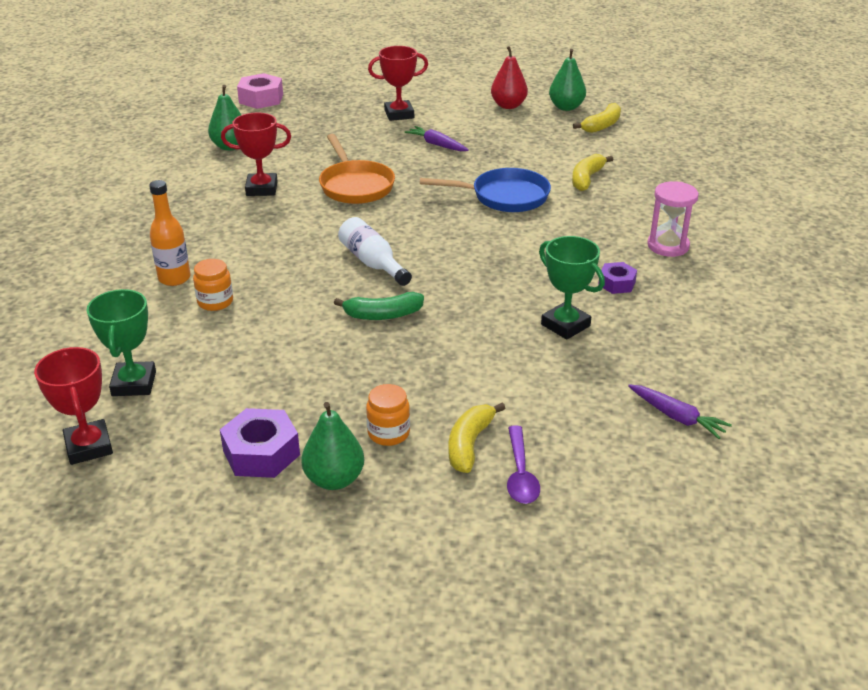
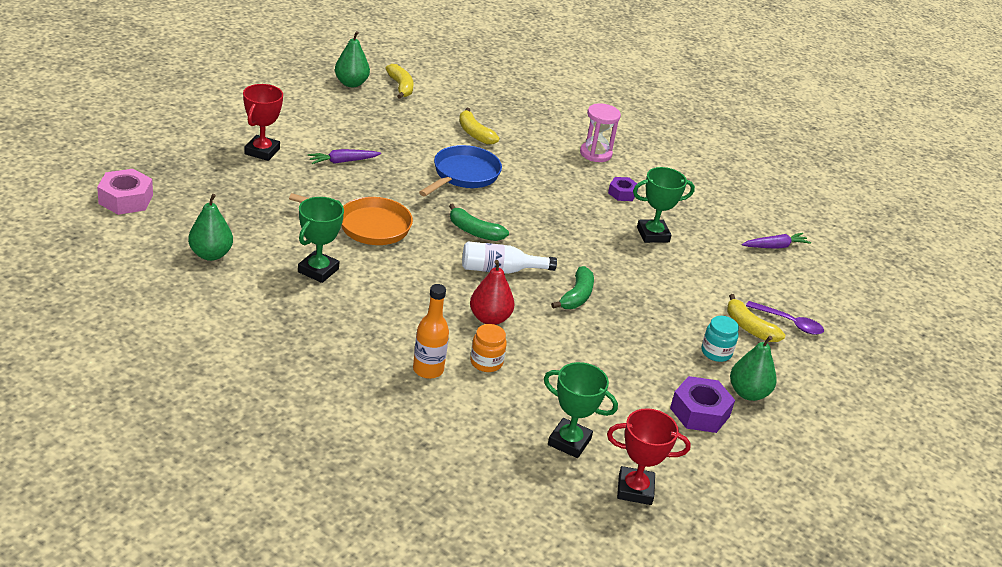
camera: 65 degrees left, 0 degrees up
red trophy [221,113,291,196] -> green trophy [298,197,344,283]
orange jar [366,384,410,446] -> turquoise jar [701,316,739,362]
red pear [491,46,528,109] -> red pear moved to [470,260,515,325]
none -> green banana [449,204,509,241]

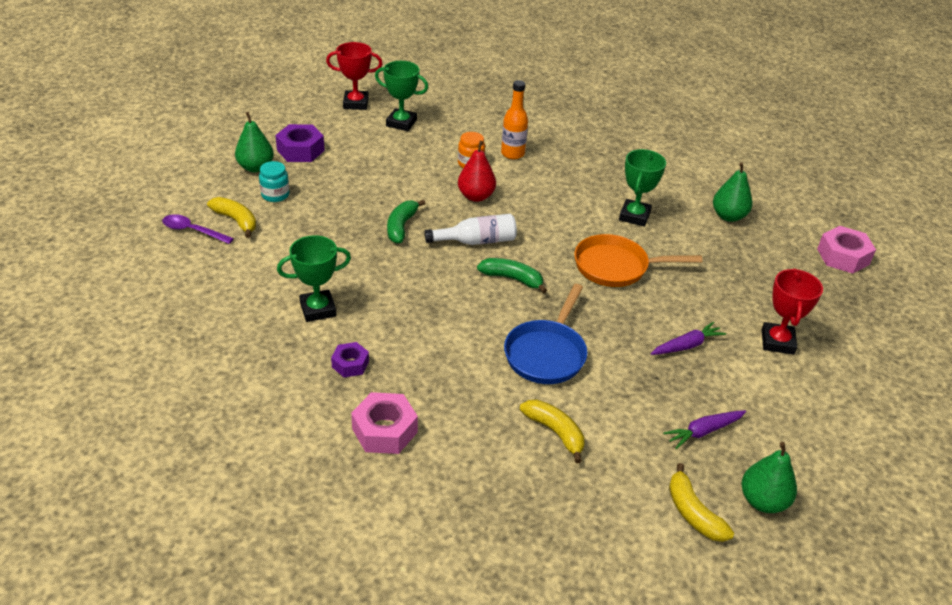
camera: 175 degrees right, 5 degrees up
pink hourglass [580,103,621,162] -> pink nut [351,392,418,454]
purple carrot [742,233,811,249] -> purple carrot moved to [663,410,746,449]

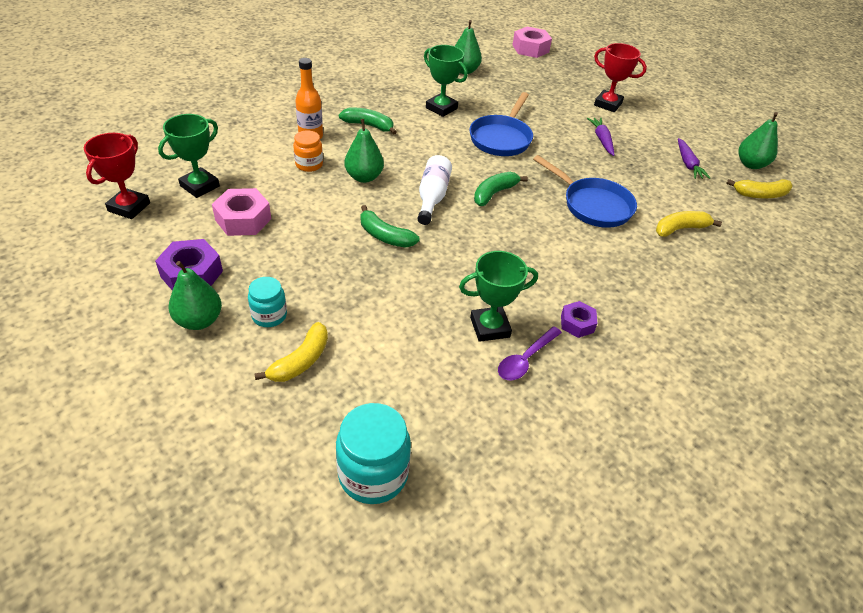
camera: 70 degrees left, 5 degrees up
purple spoon [162,214,234,244] -> purple spoon moved to [498,326,562,381]
yellow banana [207,197,256,238] -> yellow banana turned 150 degrees clockwise [254,322,328,382]
green trophy [277,235,351,322] -> green trophy turned 75 degrees clockwise [459,251,538,342]
pink nut [351,392,418,454] -> pink nut moved to [212,188,271,236]
red pear [458,141,496,202] -> green pear [344,119,384,183]
orange pan [574,234,702,287] -> blue pan [469,92,533,156]
none -> turquoise jar [336,403,411,504]
none -> green banana [339,107,397,135]

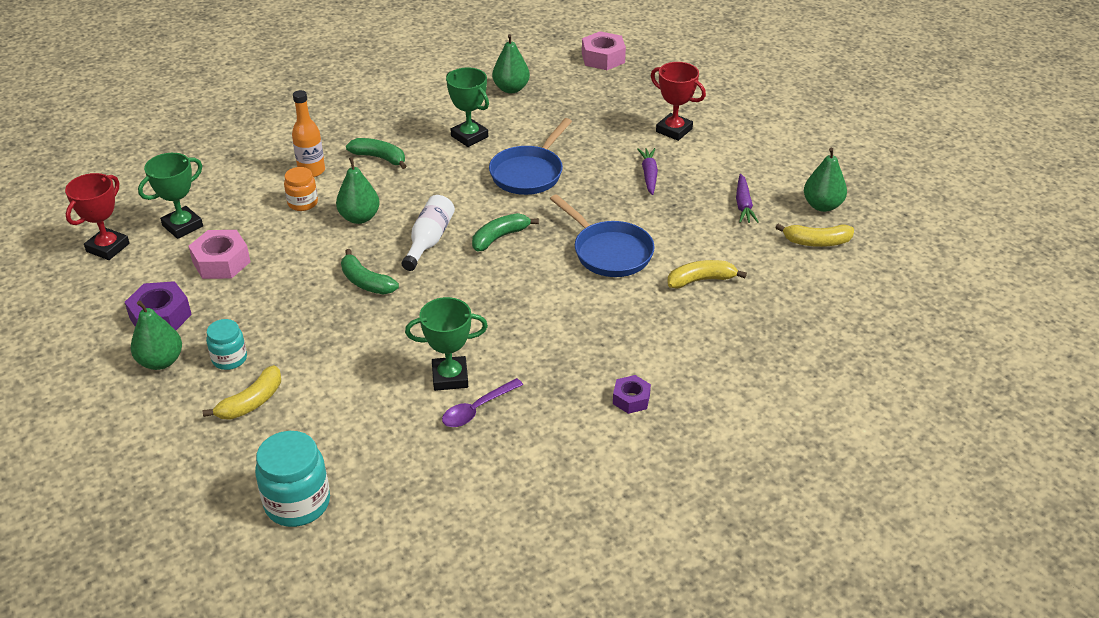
camera: 10 degrees right, 5 degrees down
purple nut [561,301,598,338] -> purple nut moved to [613,375,651,414]

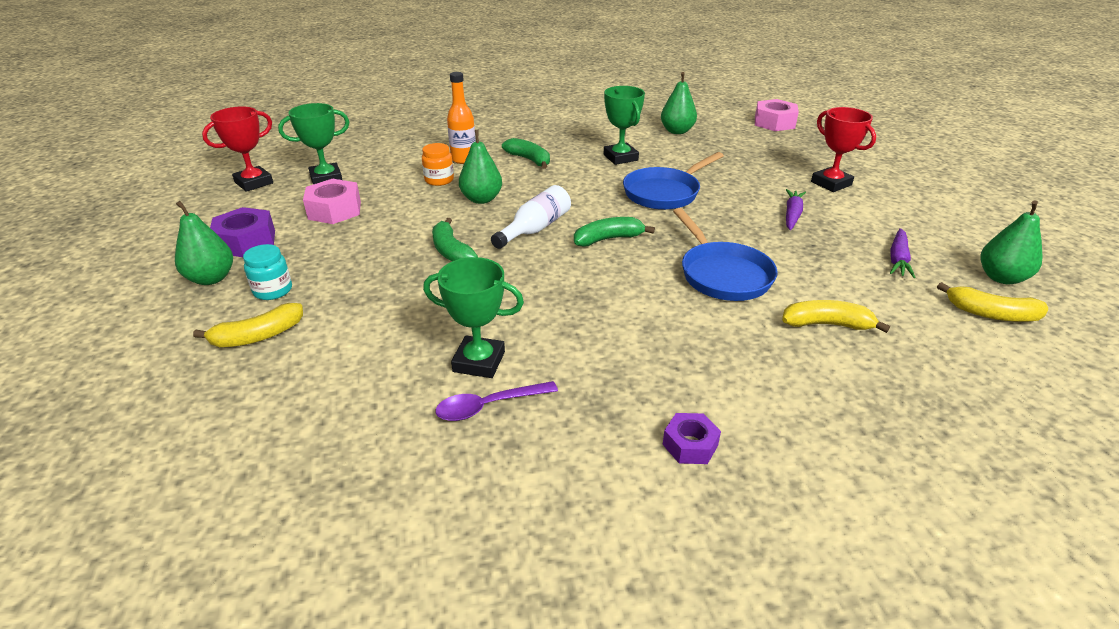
camera: 20 degrees right, 5 degrees down
turquoise jar [255,431,330,527] -> none

